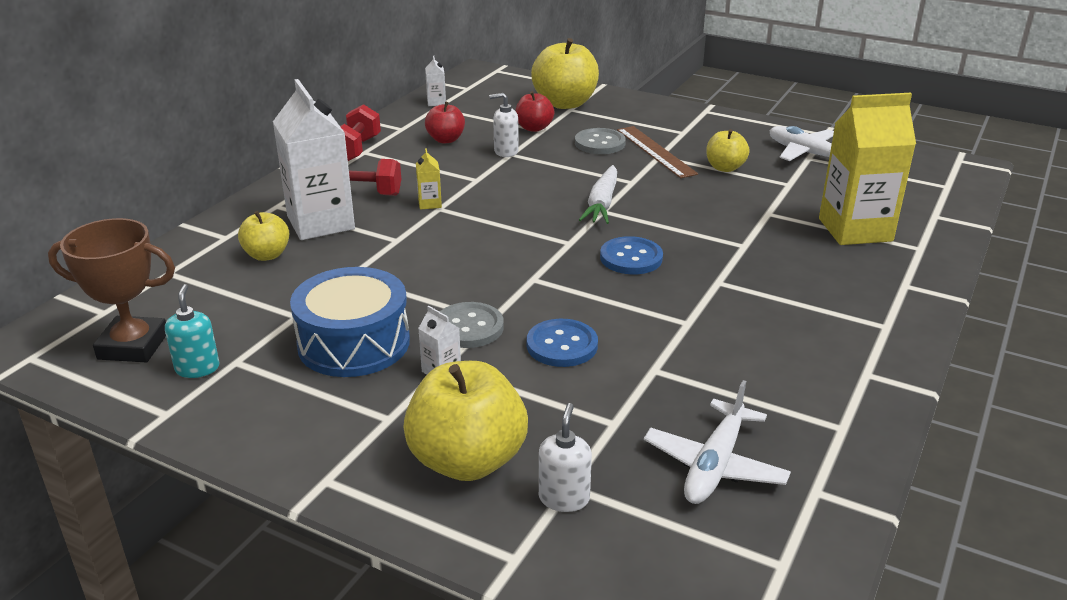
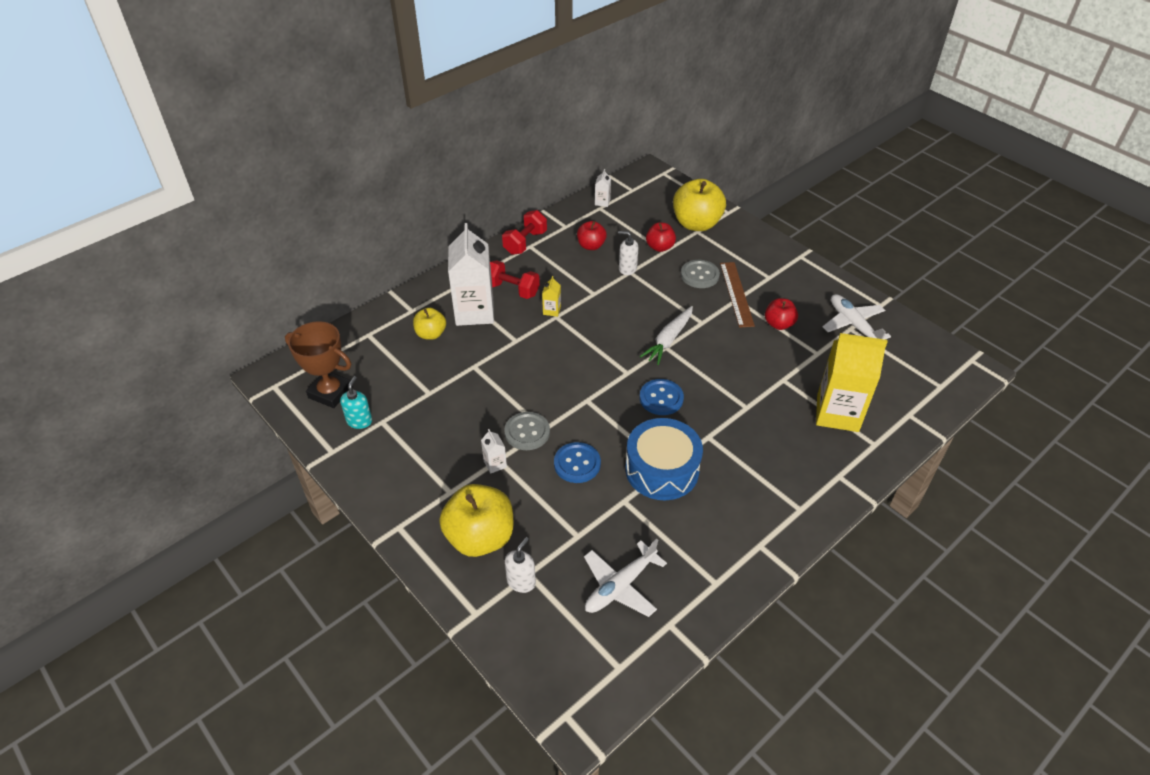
camera: 20 degrees right, 15 degrees up
blue drum [290,267,410,377] -> blue drum moved to [625,418,703,500]
yellow apple [706,129,750,172] -> red apple [765,298,798,330]

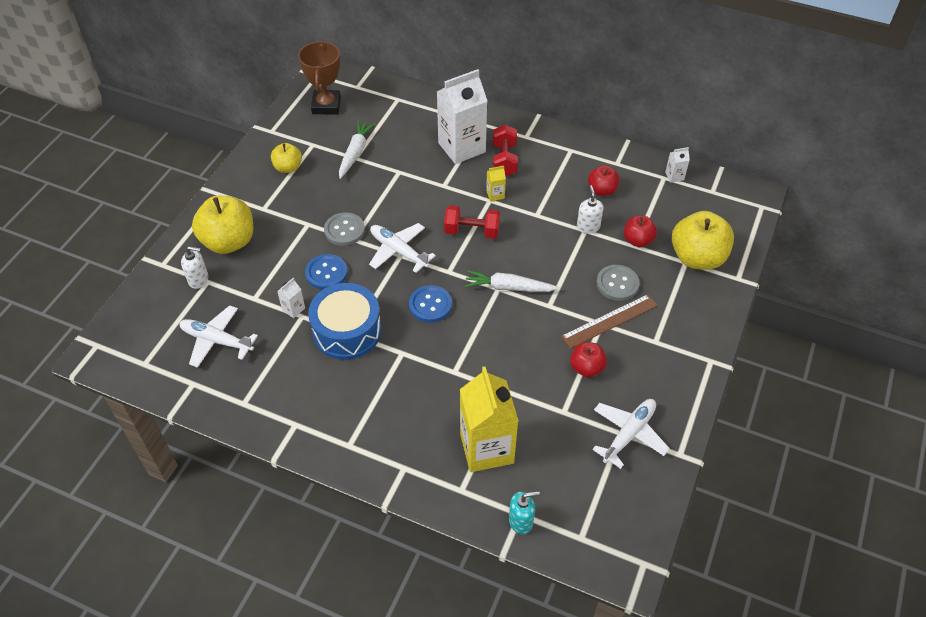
camera: 65 degrees right, 5 degrees up
turquoise soap dispenser [340,376,372,429] -> turquoise soap dispenser moved to [509,491,540,535]
yellow apple [413,308,446,340] -> yellow apple moved to [271,143,302,173]
white carton [481,429,507,474] -> white carton moved to [277,278,305,318]
red dumbbell [502,210,547,255] -> red dumbbell moved to [444,205,500,239]
none -> white carrot [339,120,376,179]
none -> white plane [369,223,436,273]

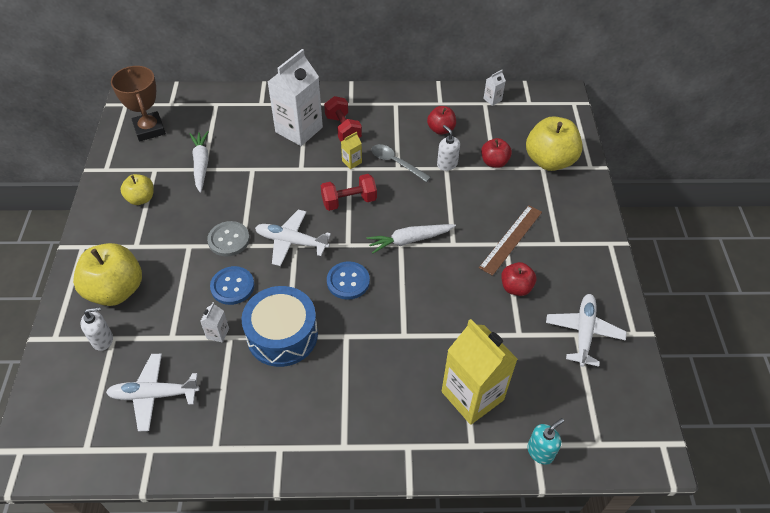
camera: 25 degrees left, 0 degrees up
grey button [596,265,640,301] -> none
none -> grey spoon [371,144,431,182]

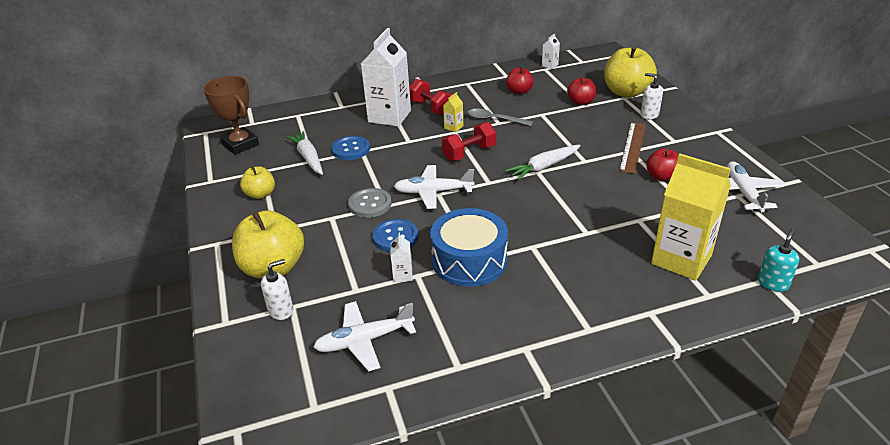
camera: 15 degrees left, 15 degrees down
blue button [327,261,370,300] -> blue button moved to [331,136,370,160]
white soap dispenser [437,125,460,171] -> white soap dispenser moved to [641,73,663,119]

